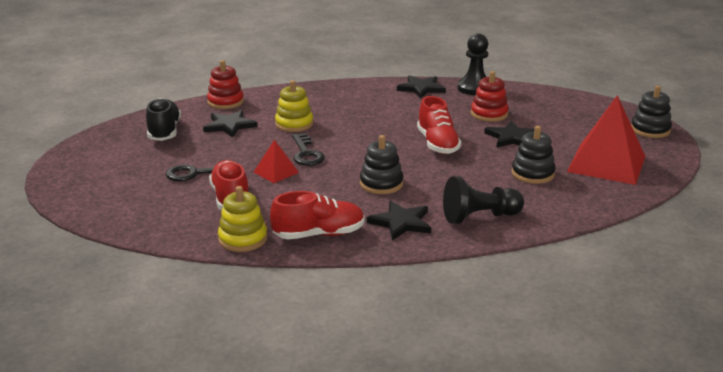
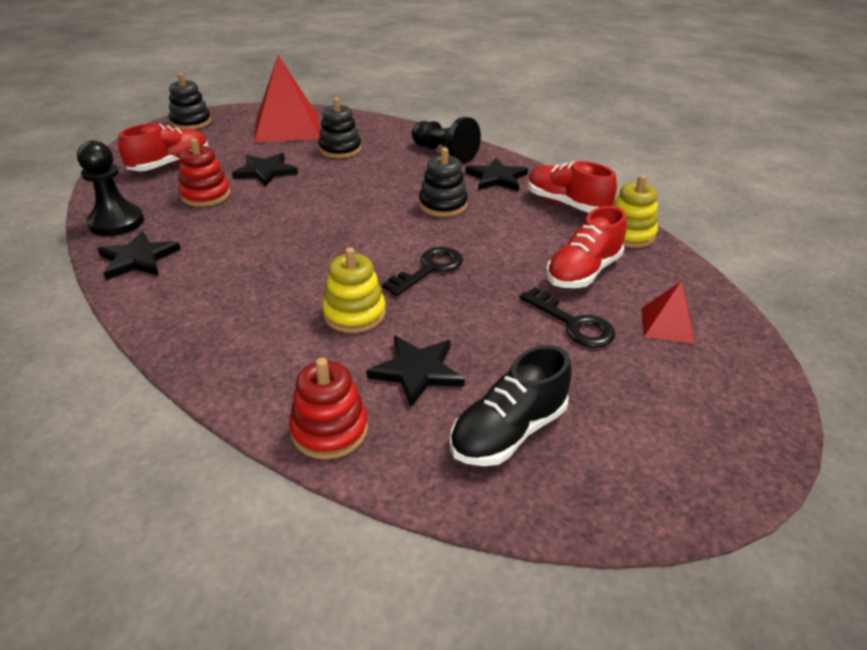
camera: 125 degrees left, 10 degrees up
red pyramid [254,140,299,183] -> red pyramid moved to [641,282,695,344]
red shoe [417,96,461,154] -> red shoe moved to [118,123,209,171]

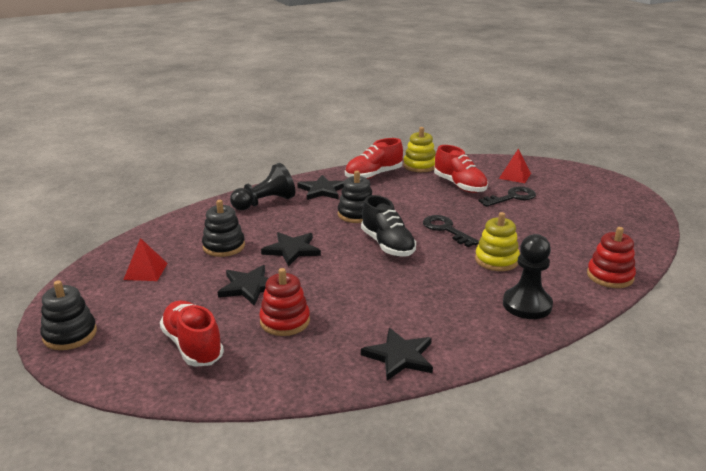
camera: 75 degrees left, 10 degrees down
black pawn [77,140,144,236] -> black pawn moved to [503,234,553,319]
red pyramid [254,55,320,143] -> red pyramid [123,238,168,281], size x0.48
black star [366,336,465,408] -> black star moved to [261,232,321,266]
black shoe [450,345,572,466] -> black shoe moved to [361,195,416,257]

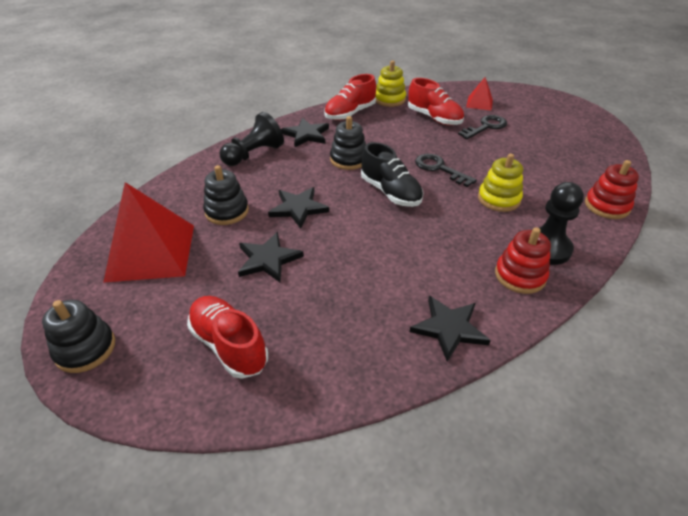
camera: 10 degrees left, 15 degrees up
red pyramid [123,238,168,281] -> red pyramid [103,182,194,283], size x2.08
red stacking toy [259,268,310,336] -> red stacking toy moved to [495,227,551,294]

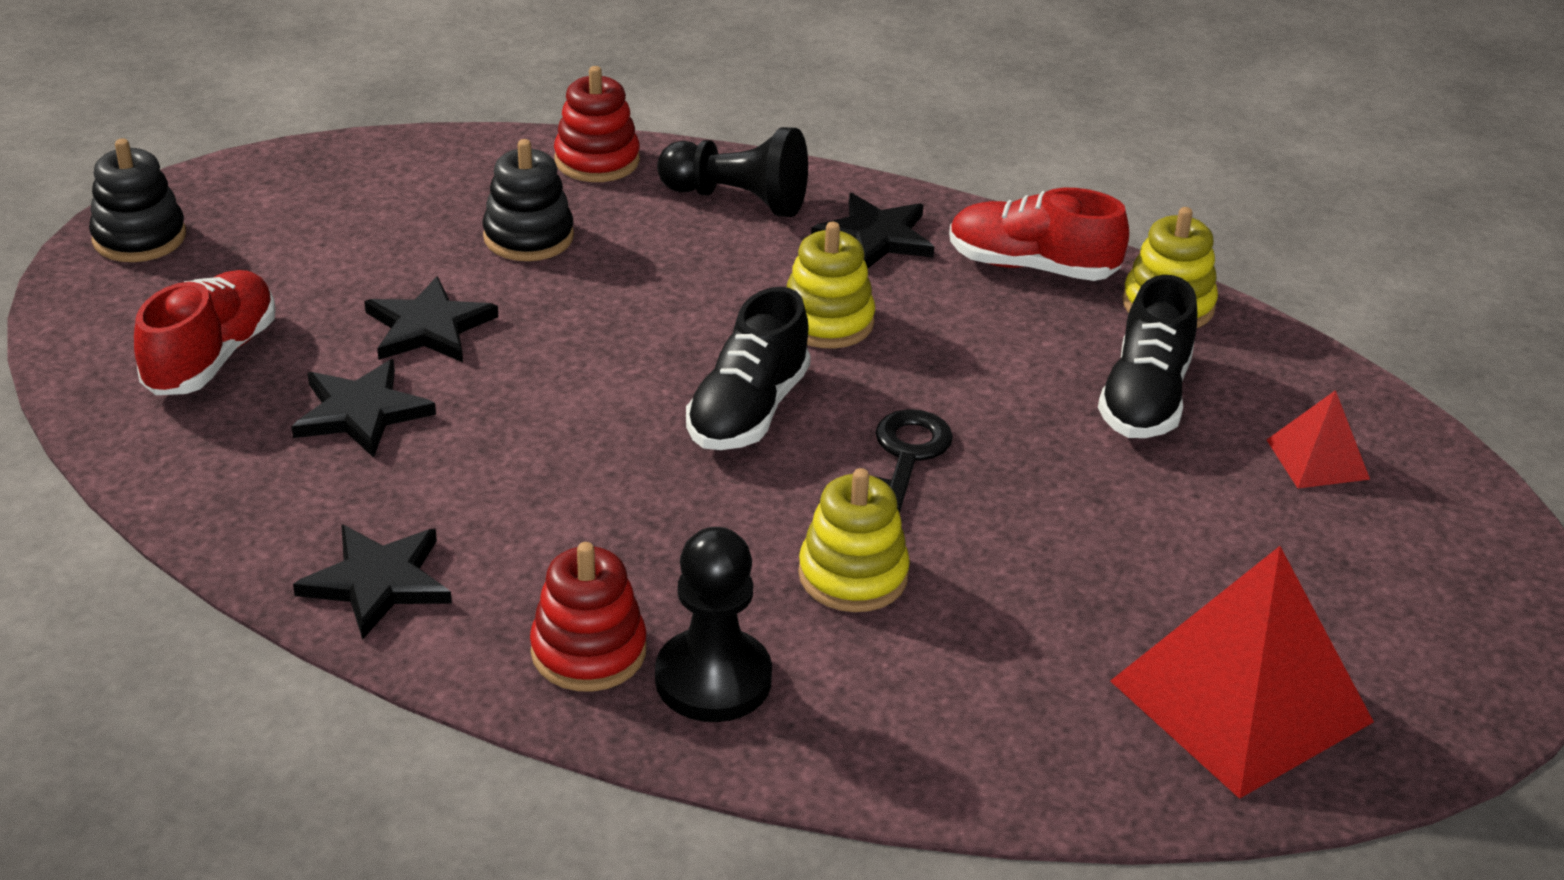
camera: 60 degrees right, 5 degrees down
red pyramid [103,182,194,283] -> red pyramid moved to [1110,546,1374,799]
black star [268,187,329,229] -> black star moved to [291,359,436,458]
black stacking toy [330,116,366,170] -> yellow stacking toy [787,222,875,348]
red shoe [408,78,464,125] -> black shoe [1098,275,1197,438]
black key [458,115,507,139] -> none
red stacking toy [585,160,639,219] -> red stacking toy moved to [554,66,640,182]

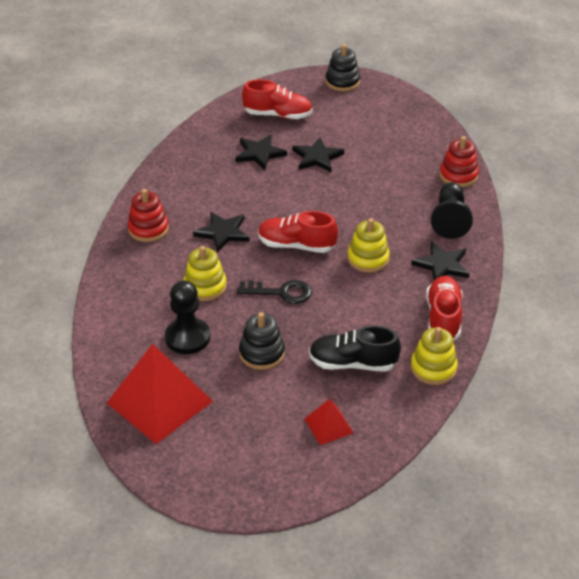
camera: 80 degrees right, 5 degrees up
black star [293,524,452,640] -> black star moved to [193,212,250,253]
black stacking toy [483,139,574,261] -> black stacking toy moved to [239,312,285,370]
black pawn [655,527,772,722] -> black pawn moved to [165,281,210,354]
black shoe [686,287,811,450] -> red shoe [258,211,338,253]

